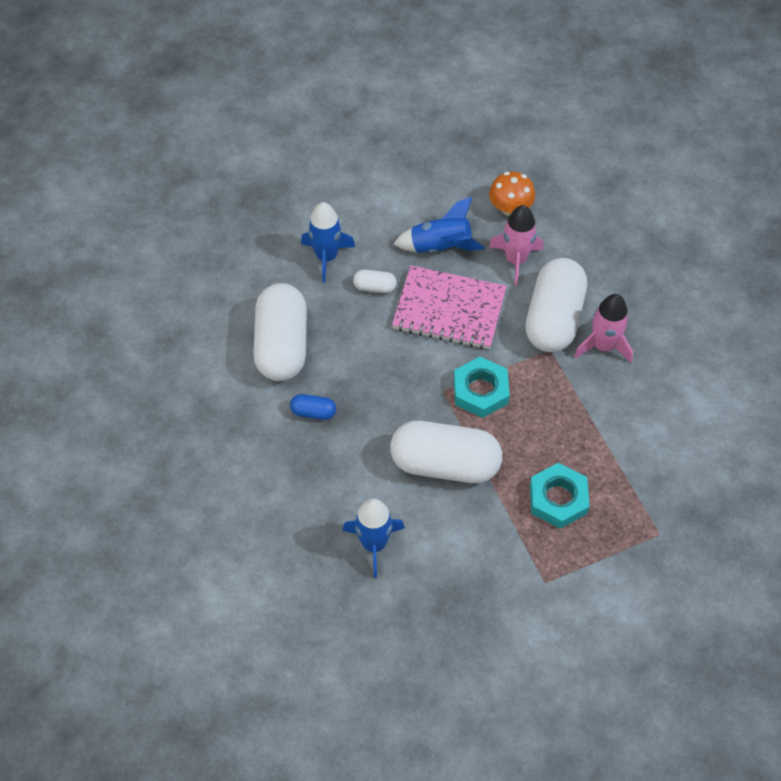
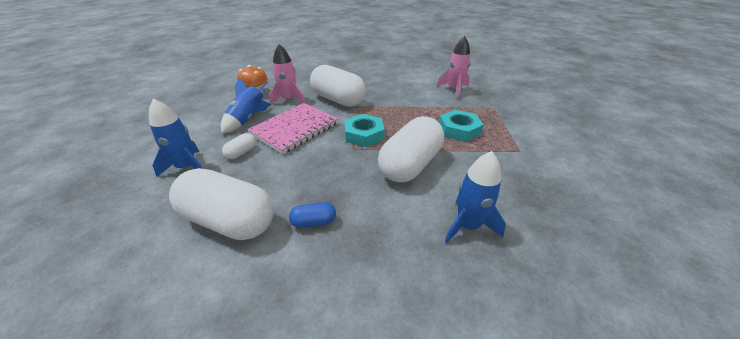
camera: 65 degrees left, 20 degrees down
blue capsule [290,394,336,420] -> blue capsule turned 45 degrees clockwise [289,202,336,228]
pink rocket [574,294,633,363] -> pink rocket moved to [437,36,470,98]

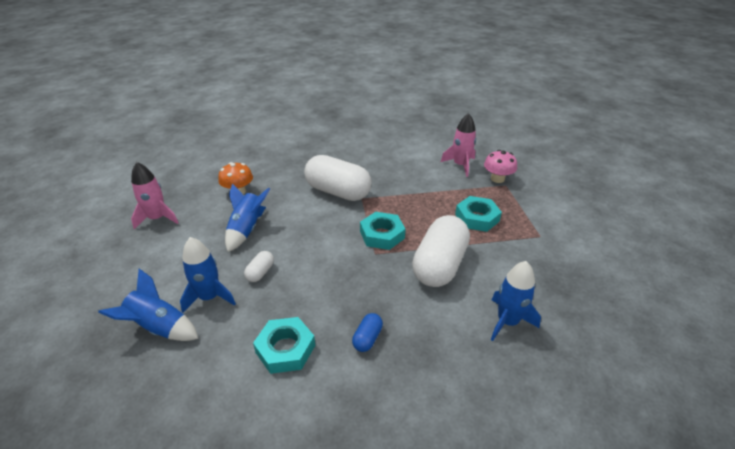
camera: 10 degrees left, 0 degrees up
white capsule [169,168,274,240] -> turquoise nut [253,317,315,374]
pink notebook [247,103,338,154] -> none
pink rocket [269,44,305,104] -> pink rocket moved to [131,162,178,229]
blue capsule [289,202,336,228] -> blue capsule turned 45 degrees counterclockwise [352,313,383,352]
none -> blue rocket [98,269,199,341]
none -> pink mushroom [484,150,517,183]

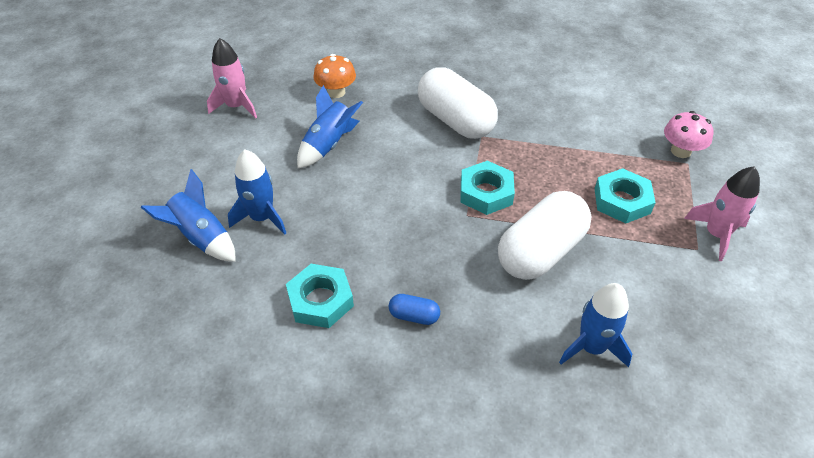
camera: 20 degrees right, 10 degrees up
white capsule [244,251,274,282] -> none
blue capsule [352,313,383,352] -> blue capsule turned 60 degrees clockwise [389,294,440,325]
pink rocket [441,113,476,177] -> pink rocket moved to [684,166,760,261]

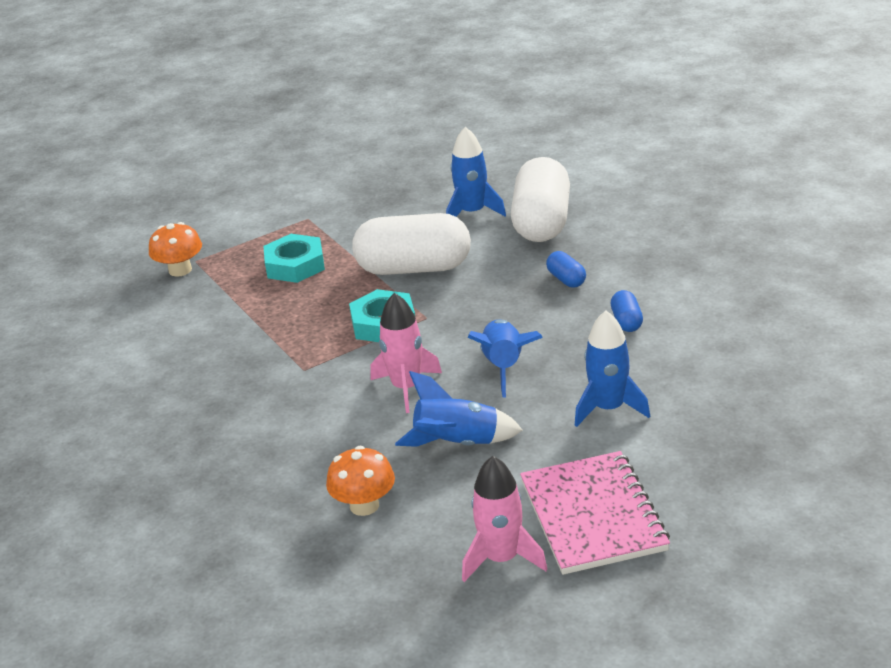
camera: 130 degrees left, 15 degrees down
blue rocket [141,169,236,262] -> blue rocket moved to [468,319,543,397]
turquoise nut [286,264,354,328] -> blue capsule [611,290,643,332]
white capsule [418,67,498,139] -> white capsule moved to [511,157,570,242]
pink mushroom [664,111,714,158] -> orange mushroom [149,222,202,277]
pink rocket [684,166,760,261] -> pink rocket moved to [370,293,442,413]
none -> pink notebook [520,451,670,575]

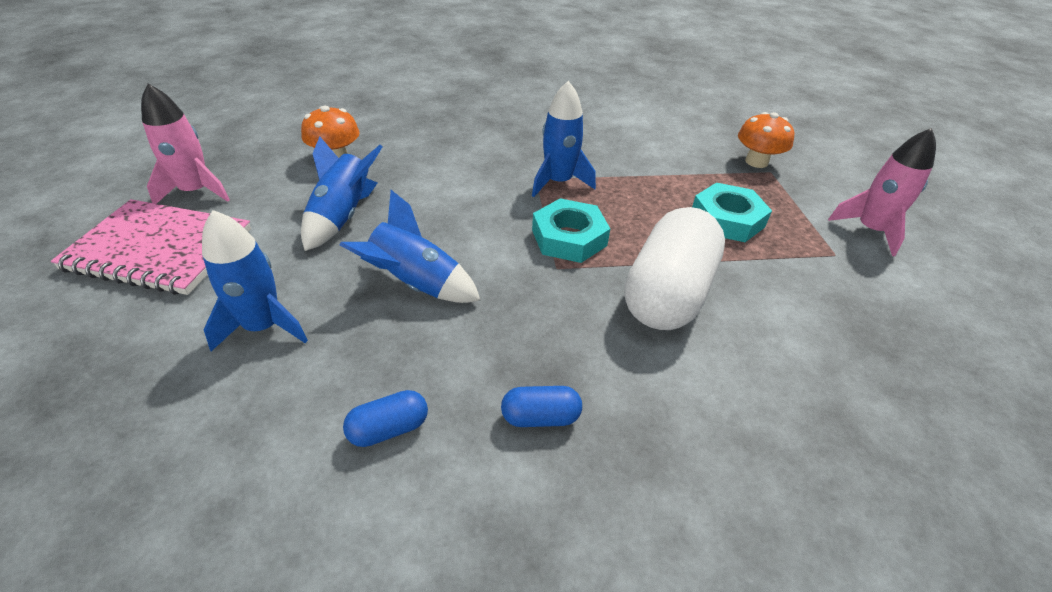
camera: 110 degrees right, 10 degrees up
pink rocket [370,293,442,413] -> pink rocket moved to [828,128,936,256]
blue rocket [446,127,506,217] -> blue rocket moved to [532,81,596,197]
white capsule [511,157,570,242] -> none
blue capsule [611,290,643,332] -> blue capsule turned 45 degrees counterclockwise [343,390,428,447]

